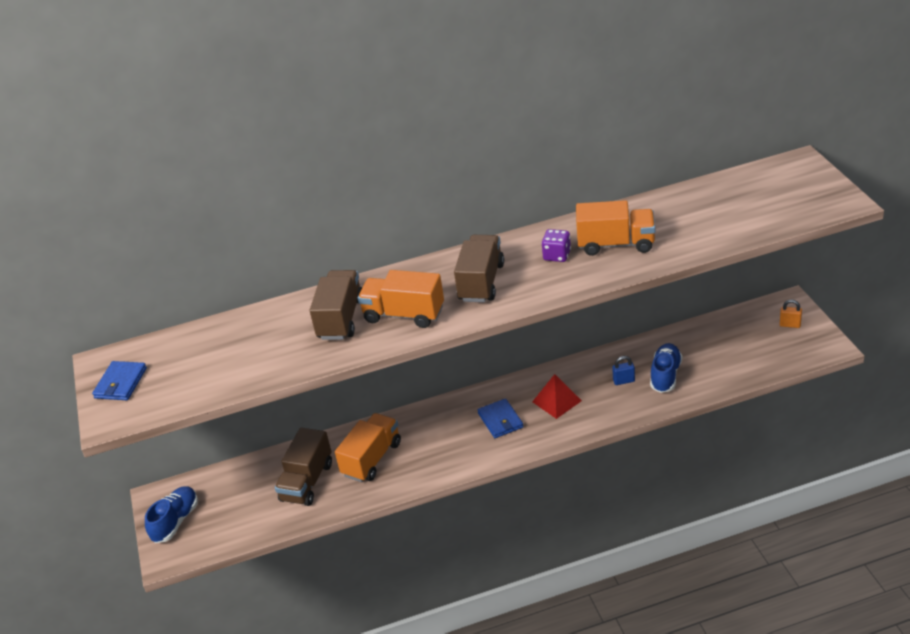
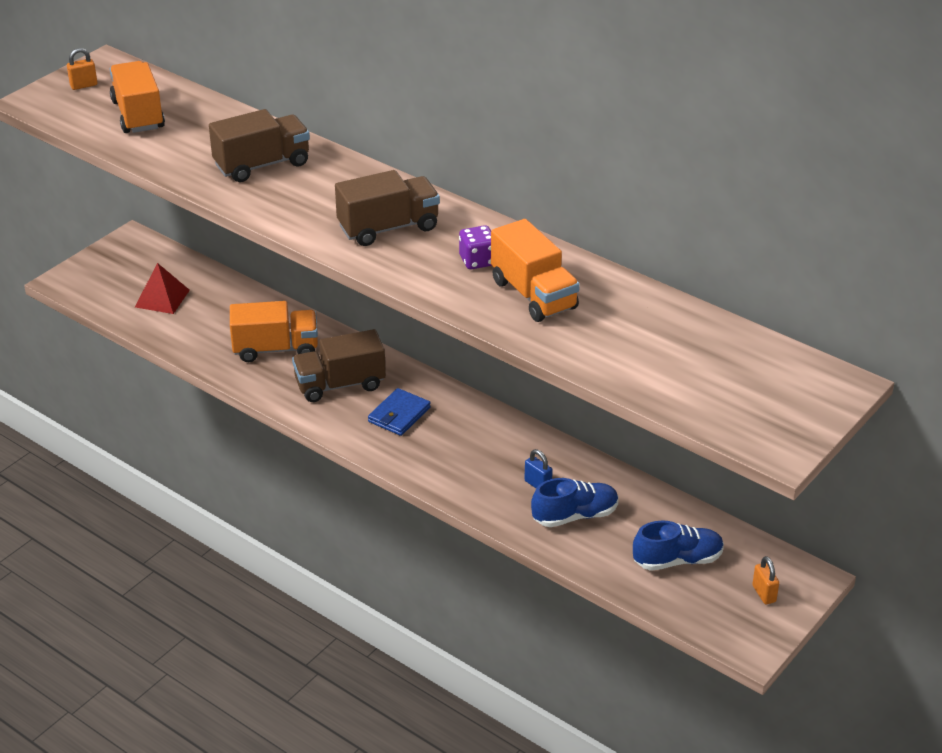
camera: 50 degrees right, 0 degrees up
blue wallet [92,361,147,400] -> orange padlock [67,48,97,90]
blue shoe [145,486,198,543] -> blue shoe moved to [633,520,724,571]
brown truck [275,428,332,506] -> brown truck moved to [292,329,386,402]
orange truck [358,270,444,328] -> orange truck moved to [110,61,165,133]
red pyramid [532,374,582,419] -> red pyramid moved to [135,263,190,314]

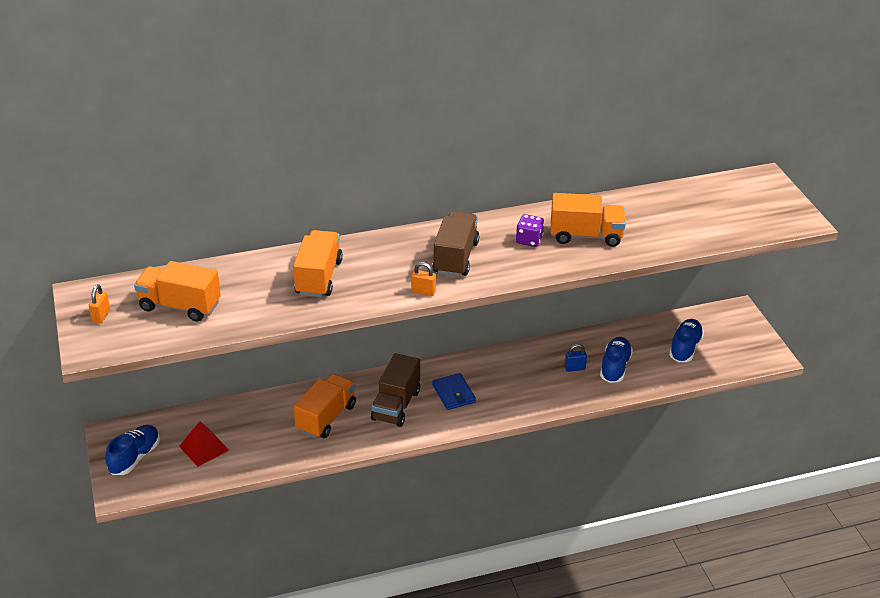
camera: 55 degrees left, 0 degrees up
brown truck [209,109,310,182] -> orange truck [293,230,343,297]
orange padlock [752,556,779,604] -> orange padlock moved to [411,262,436,296]
none -> blue shoe [105,425,160,475]

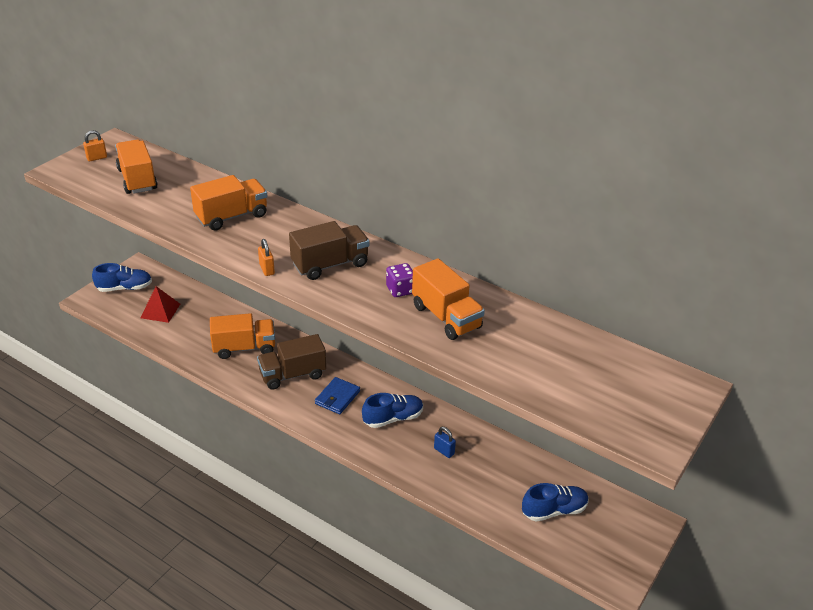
camera: 50 degrees right, 0 degrees up
blue shoe [600,337,633,383] -> blue shoe moved to [362,393,423,428]

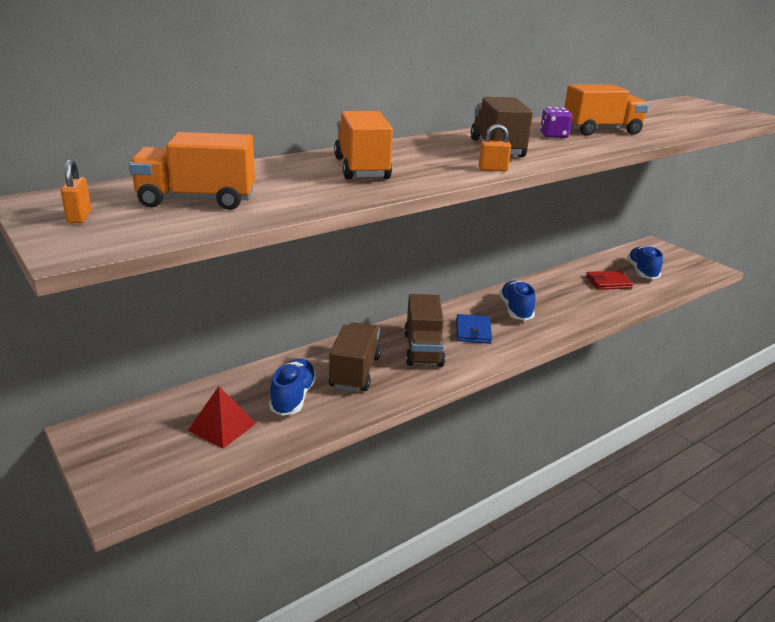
camera: 70 degrees left, 10 degrees down
blue shoe [92,263,152,292] -> blue shoe moved to [269,359,317,416]
orange truck [210,313,275,359] -> brown truck [328,322,381,392]
blue wallet [315,377,360,414] -> blue wallet turned 45 degrees clockwise [456,314,492,344]
blue padlock [434,427,456,458] -> none
none -> red wallet [586,271,633,290]

